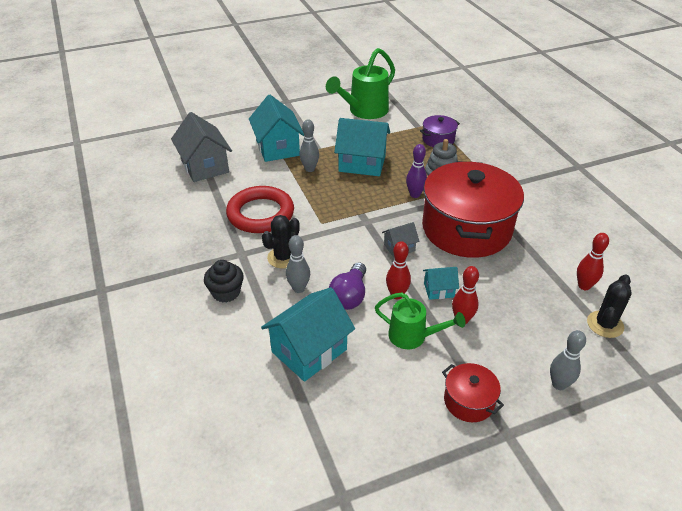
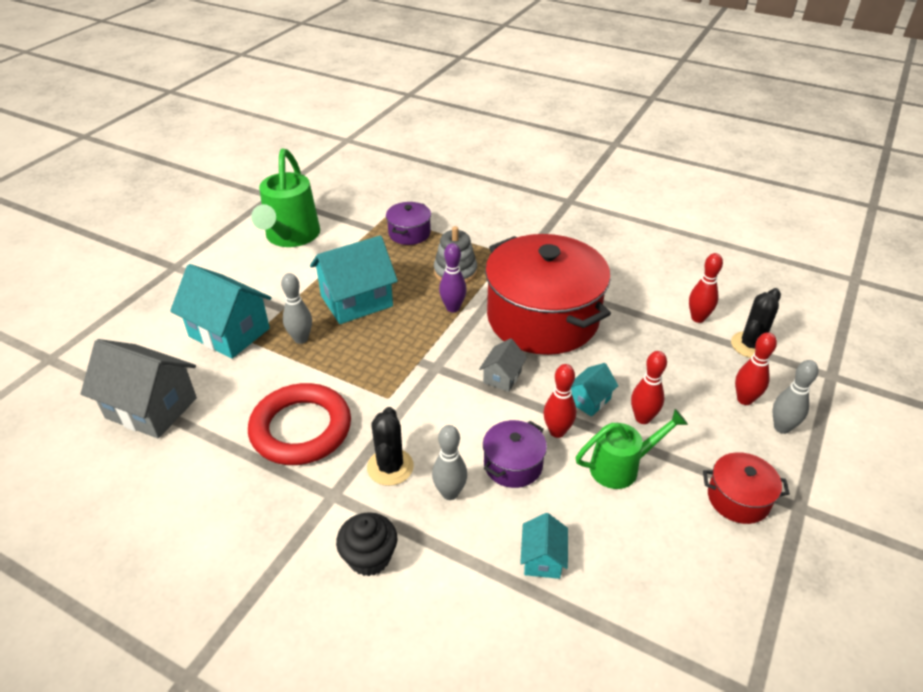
camera: 40 degrees left, 0 degrees up
turquoise house [261,287,355,382] -> turquoise house [520,513,568,579], size x0.50
purple light bulb [329,262,366,310] -> purple pot [483,420,547,488]
black cactus [587,274,632,338] -> black cactus turned 45 degrees clockwise [731,288,781,358]
none -> red bowling pin [735,332,777,405]

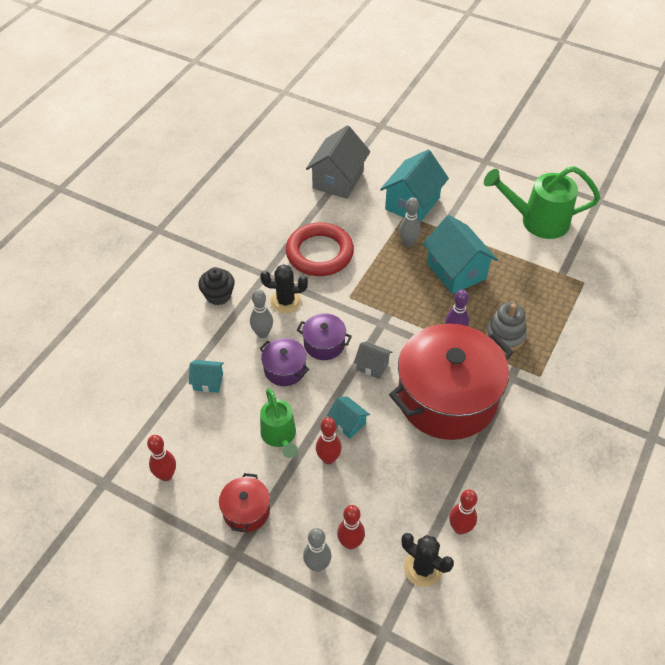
camera: 90 degrees right, 10 degrees up
purple pot [386,202,431,245] -> purple pot moved to [297,313,352,360]
red bowling pin [543,364,576,438] -> red bowling pin moved to [147,435,176,481]

